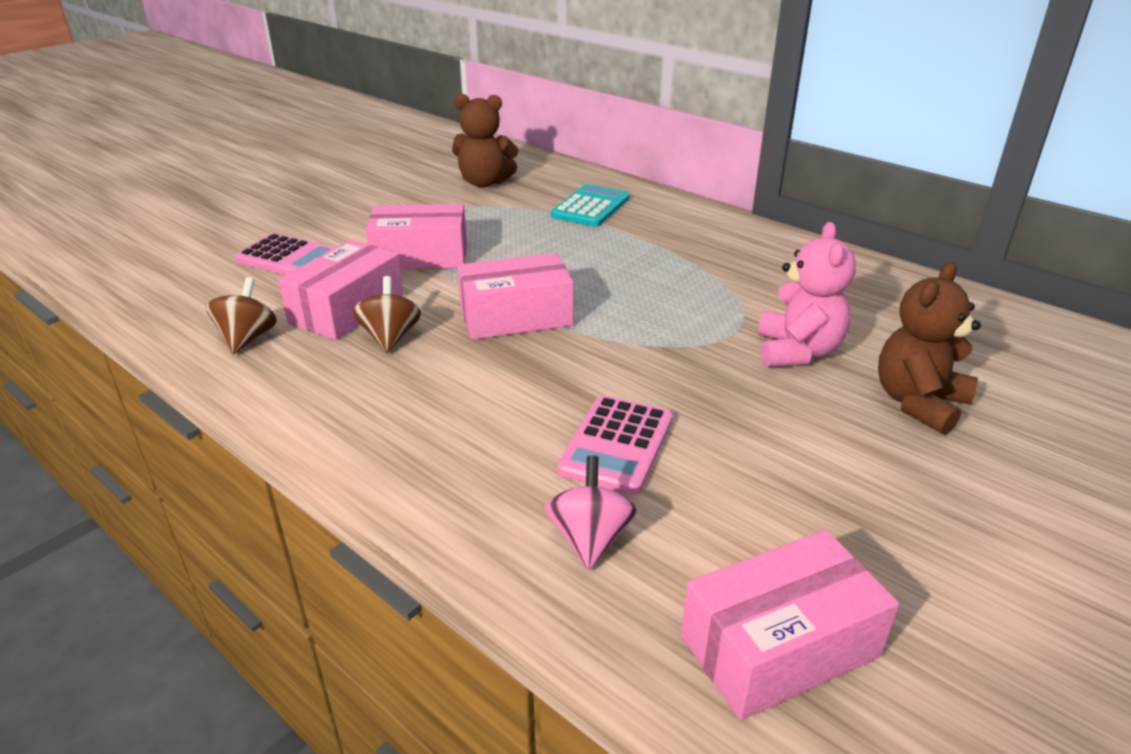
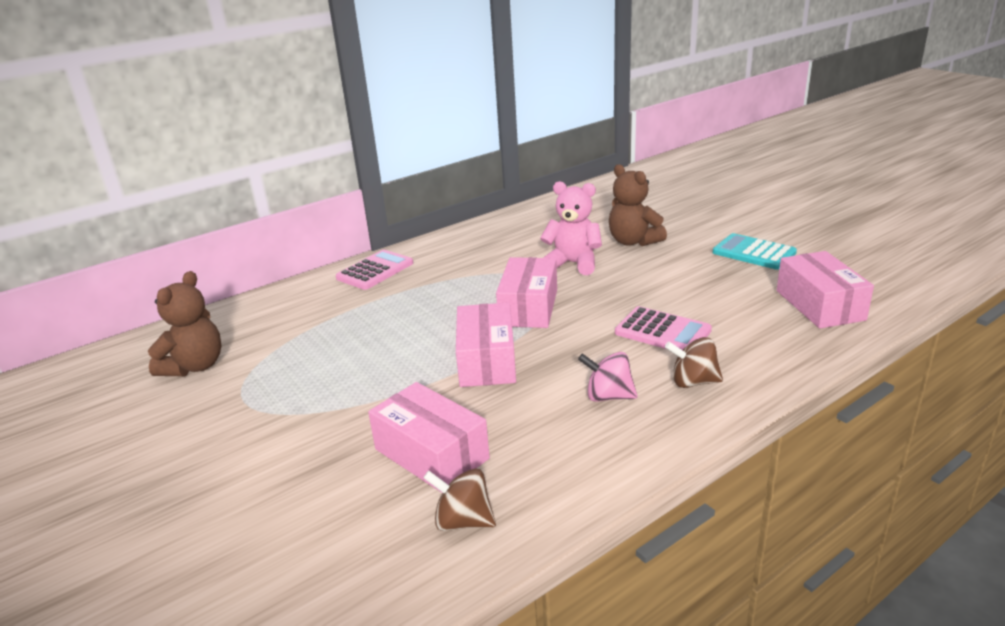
camera: 75 degrees left, 5 degrees down
pink calculator [234,233,336,275] -> pink calculator moved to [336,250,413,290]
brown spinning top [353,276,421,353] -> brown spinning top moved to [665,337,723,388]
pink box [366,204,467,269] -> pink box moved to [496,257,557,328]
pink spinning top [545,456,637,570] -> pink spinning top moved to [578,352,638,402]
turquoise calculator [551,184,630,227] -> turquoise calculator moved to [712,233,797,270]

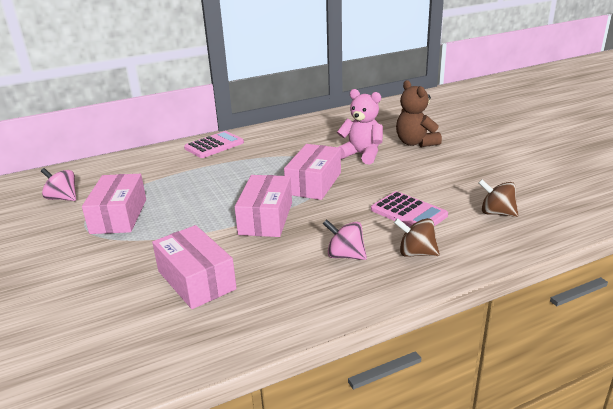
camera: 10 degrees right, 0 degrees up
brown teddy bear [148,271,221,376] -> pink spinning top [41,168,76,201]
brown spinning top [423,468,496,531] -> brown spinning top moved to [478,179,518,217]
turquoise calculator [712,233,797,270] -> none
pink box [777,251,874,328] -> pink box moved to [82,174,146,234]

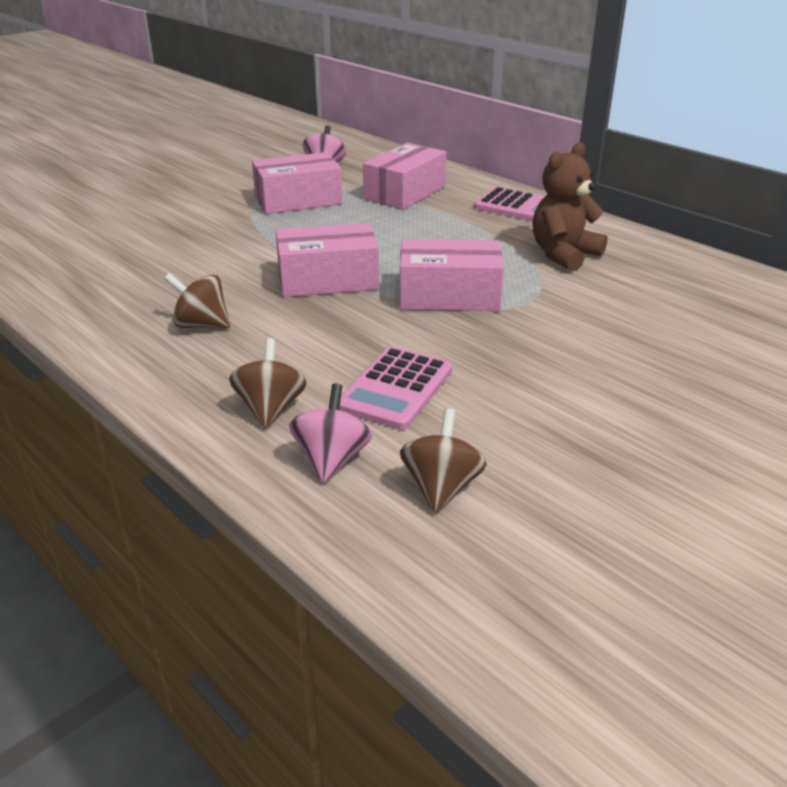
camera: 70 degrees right, 5 degrees up
pink box [152,225,237,309] -> pink box moved to [363,143,447,210]
pink spinning top [323,219,367,260] -> pink spinning top moved to [289,383,372,483]
pink teddy bear [337,89,383,164] -> none
brown teddy bear [396,80,442,147] -> brown teddy bear moved to [533,142,608,271]
none -> brown spinning top [164,273,230,329]

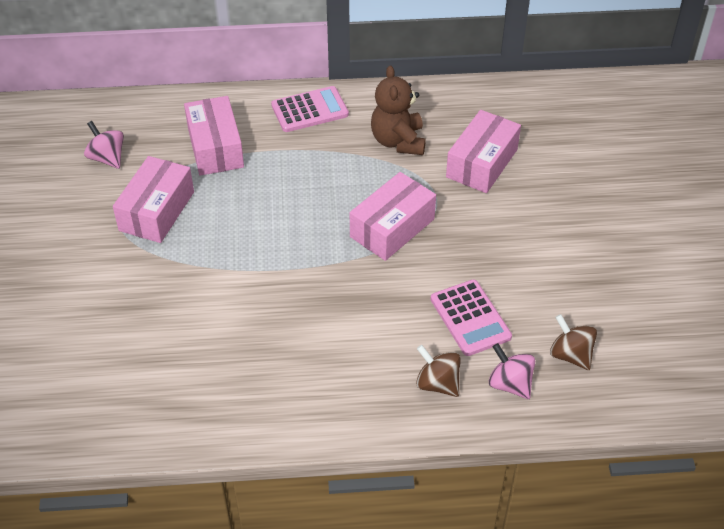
camera: 50 degrees left, 15 degrees up
brown spinning top [164,273,230,329] -> none
pink box [276,223,379,297] -> pink box moved to [446,110,521,193]

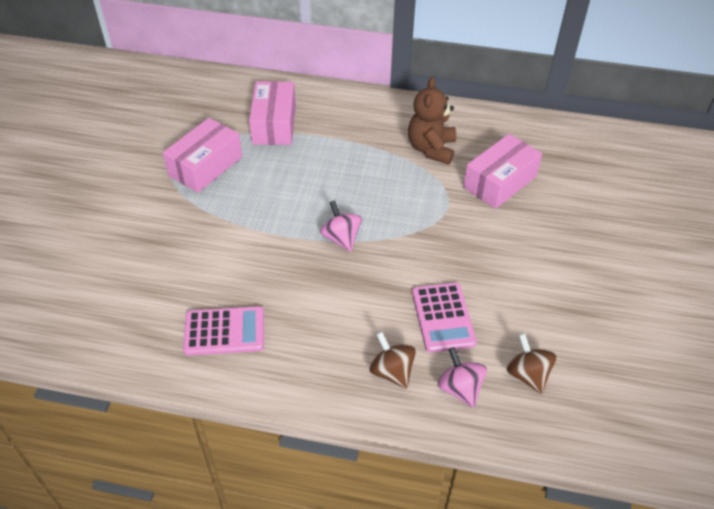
camera: 15 degrees right, 0 degrees up
pink spinning top [84,121,124,169] -> pink spinning top moved to [320,200,362,252]
pink calculator [271,86,349,132] -> pink calculator moved to [183,306,264,356]
pink box [350,172,436,261] -> none

